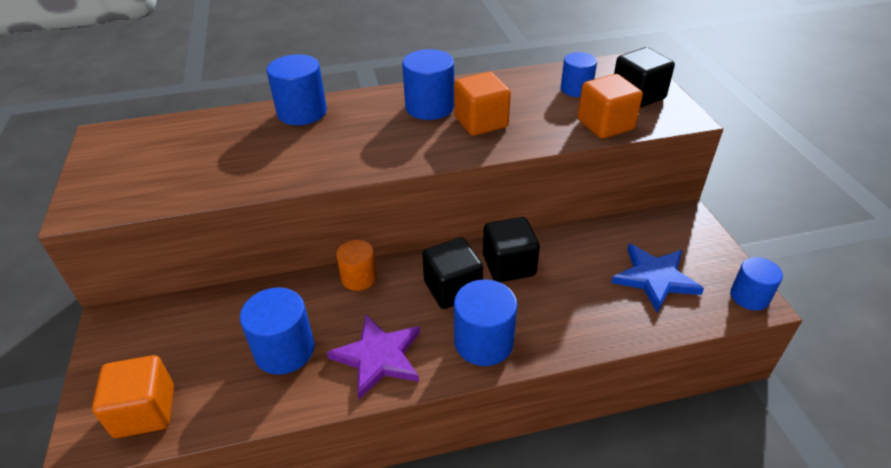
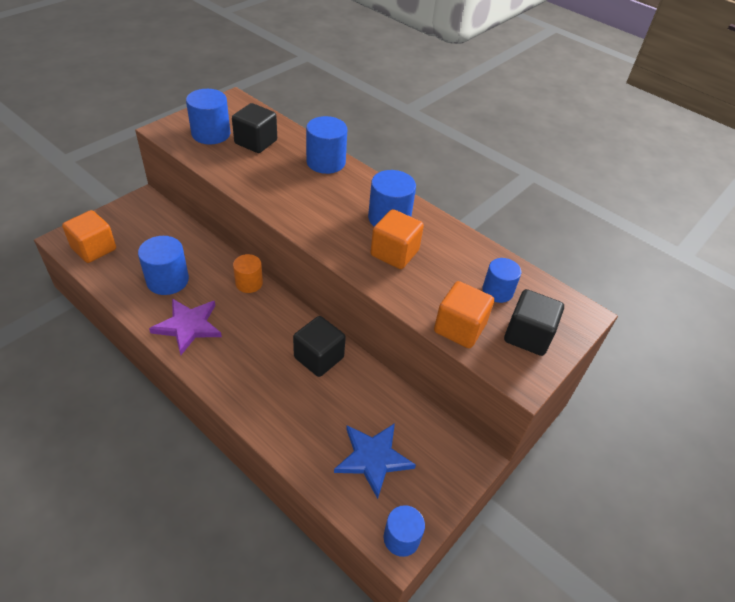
camera: 50 degrees right, 5 degrees up
black cube [422,237,483,309] -> black cube moved to [232,103,277,153]
blue cylinder [454,279,518,366] -> blue cylinder moved to [186,89,230,145]

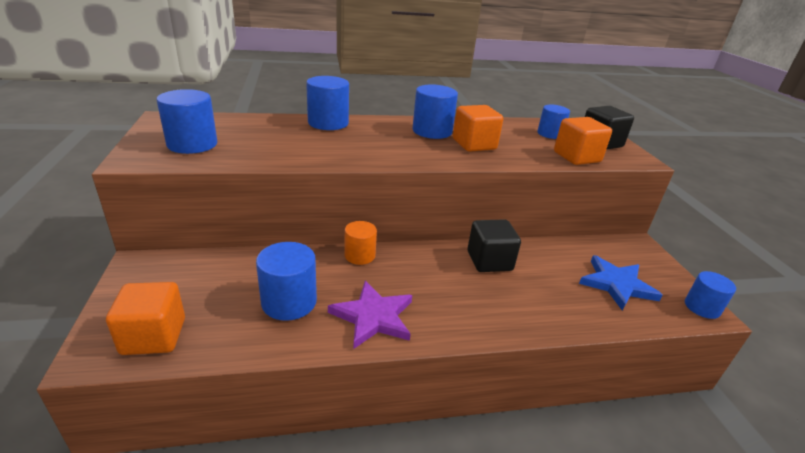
camera: 50 degrees left, 15 degrees down
black cube [232,103,277,153] -> none

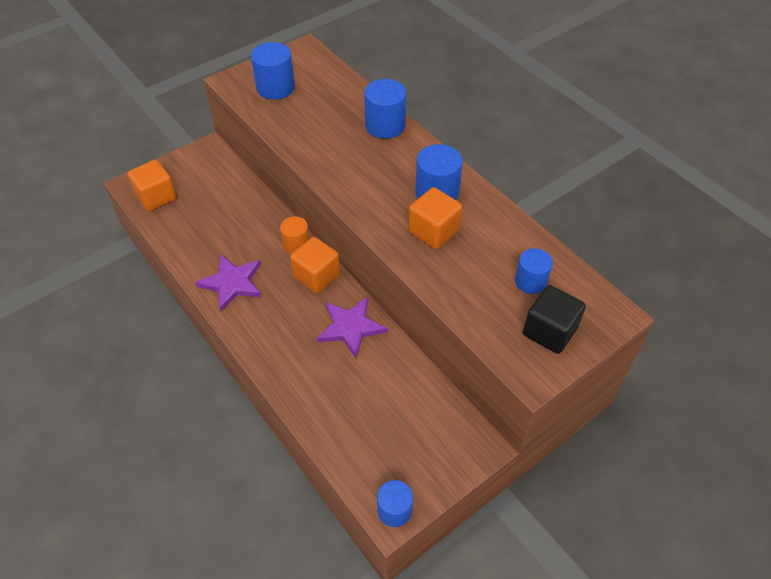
camera: 65 degrees right, 20 degrees up
blue cylinder [256,242,317,321] -> none
black cube [468,219,521,272] -> purple star [317,297,388,358]
orange cube [554,117,612,165] -> orange cube moved to [290,237,340,293]
blue star [579,255,663,310] -> none

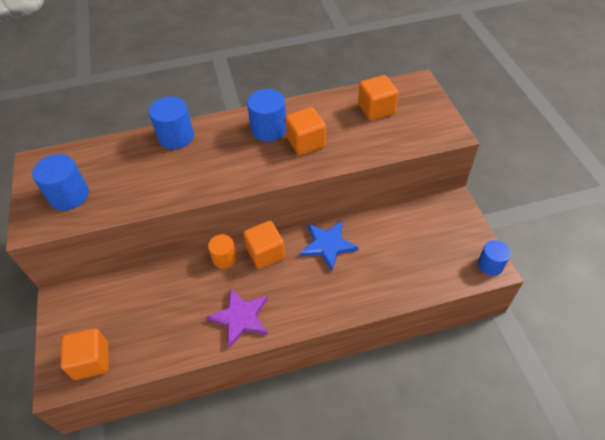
camera: 65 degrees left, 0 degrees up
purple star [317,297,388,358] -> blue star [300,221,359,271]
blue cylinder [515,248,553,294] -> orange cube [358,75,398,121]
black cube [523,285,586,354] -> none

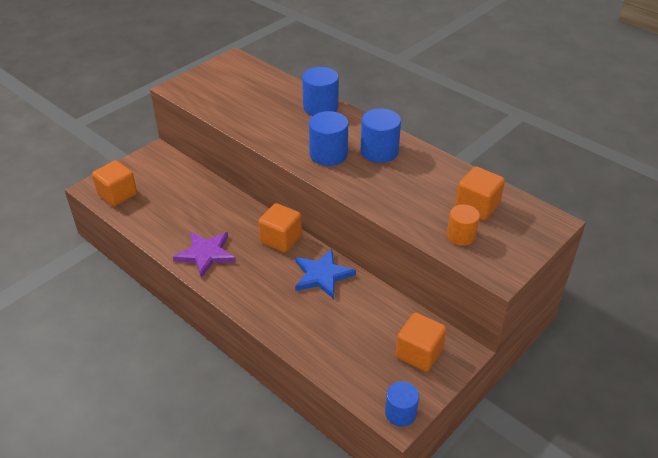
camera: 55 degrees right, 10 degrees down
blue cylinder [32,154,89,211] -> blue cylinder moved to [309,111,348,166]
orange cylinder [208,234,237,269] -> orange cylinder moved to [447,204,480,246]
orange cube [285,107,326,155] -> orange cube moved to [396,312,446,372]

